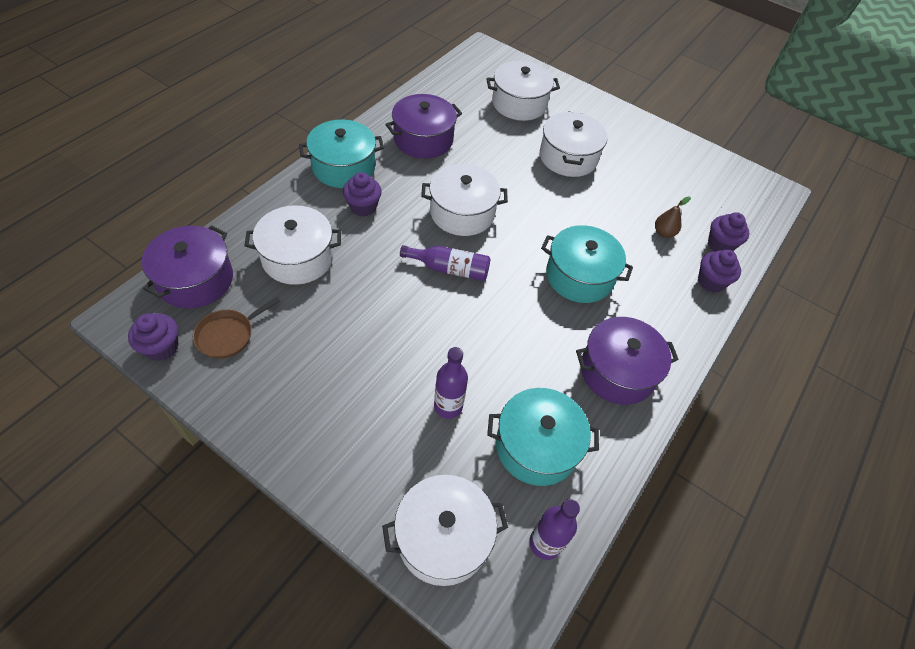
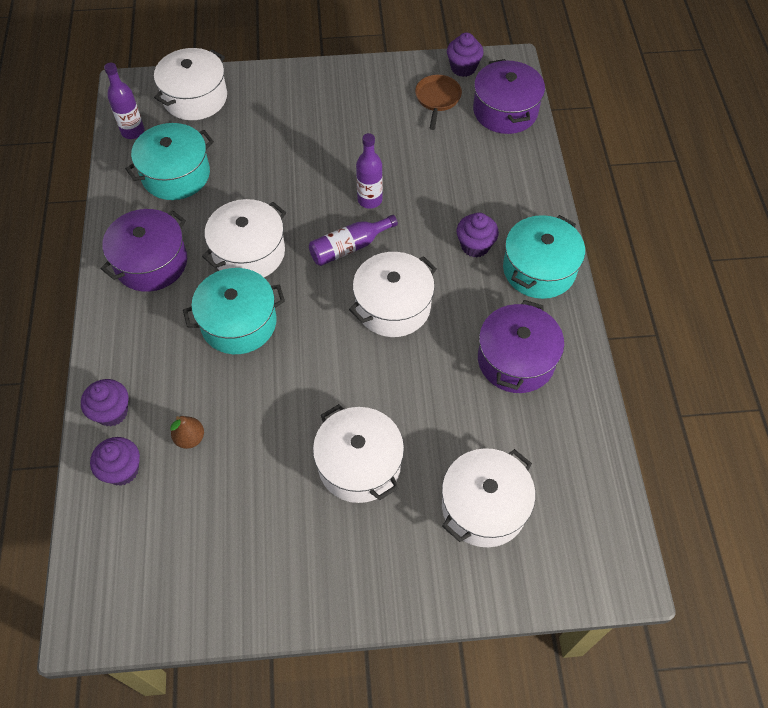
camera: 145 degrees right, 5 degrees up
white pot [244,205,341,285] -> white pot moved to [202,199,286,277]
purple bottle [434,347,468,419] -> purple bottle moved to [356,133,383,209]

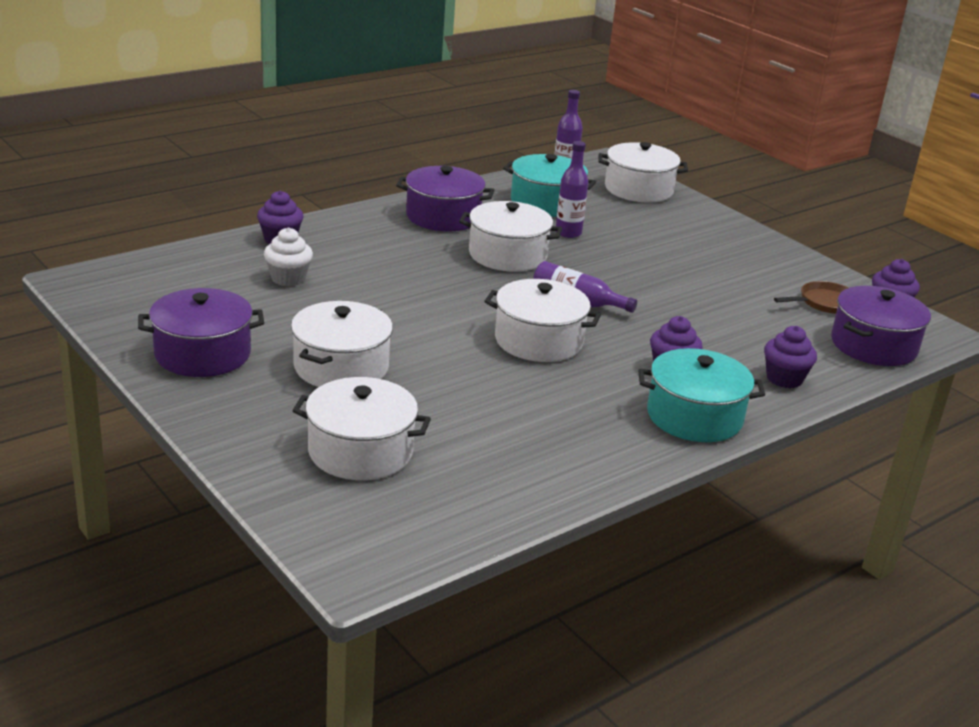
camera: 55 degrees right, 30 degrees down
purple cupcake [90,437,140,486] -> purple cupcake moved to [764,326,817,388]
brown pear [170,416,204,449] -> white cupcake [264,227,313,286]
turquoise pot [183,268,285,354] -> none
purple bottle [356,133,383,209] -> purple bottle moved to [556,141,588,238]
purple pot [478,300,564,393] -> purple pot moved to [138,288,264,377]

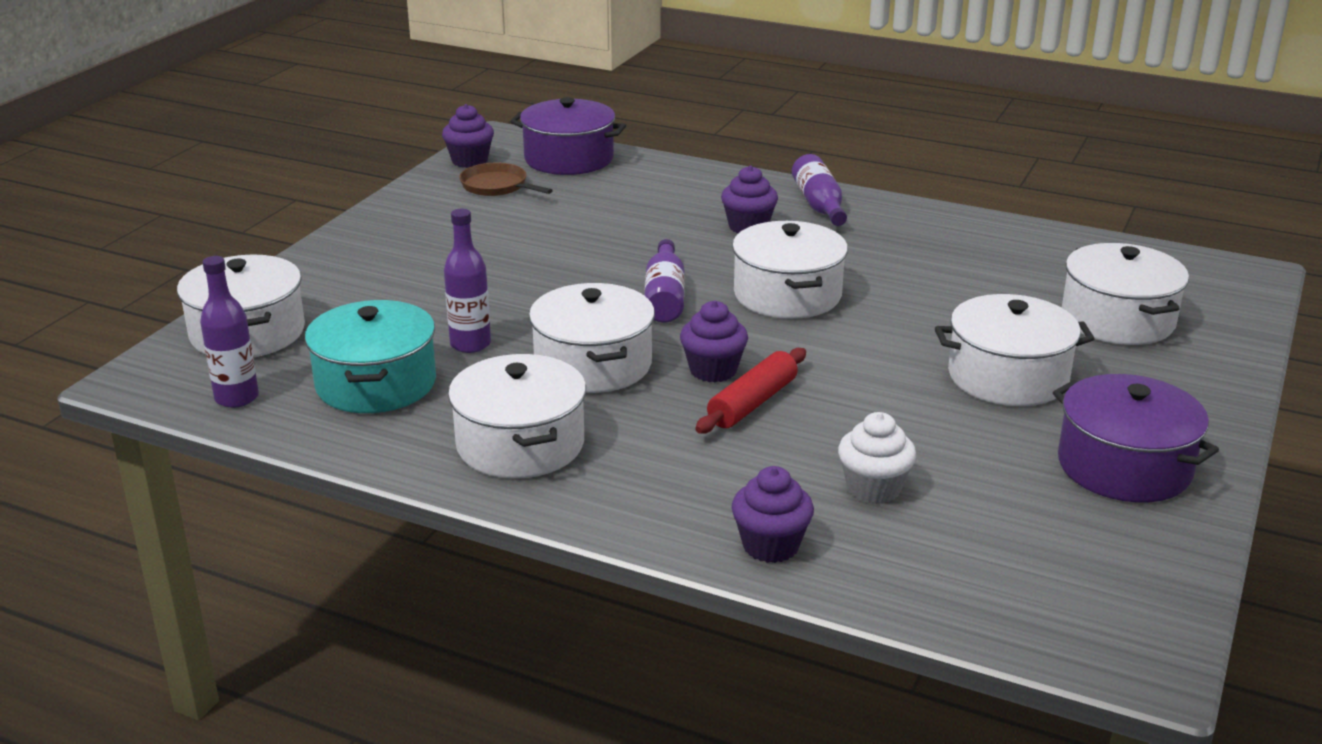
camera: 115 degrees left, 0 degrees up
purple pot [396,166,494,231] -> white pot [448,354,586,478]
turquoise pot [638,348,765,442] -> purple bottle [792,154,847,226]
purple cupcake [764,326,817,388] -> purple cupcake moved to [680,301,748,382]
none -> red rolling pin [695,348,806,434]

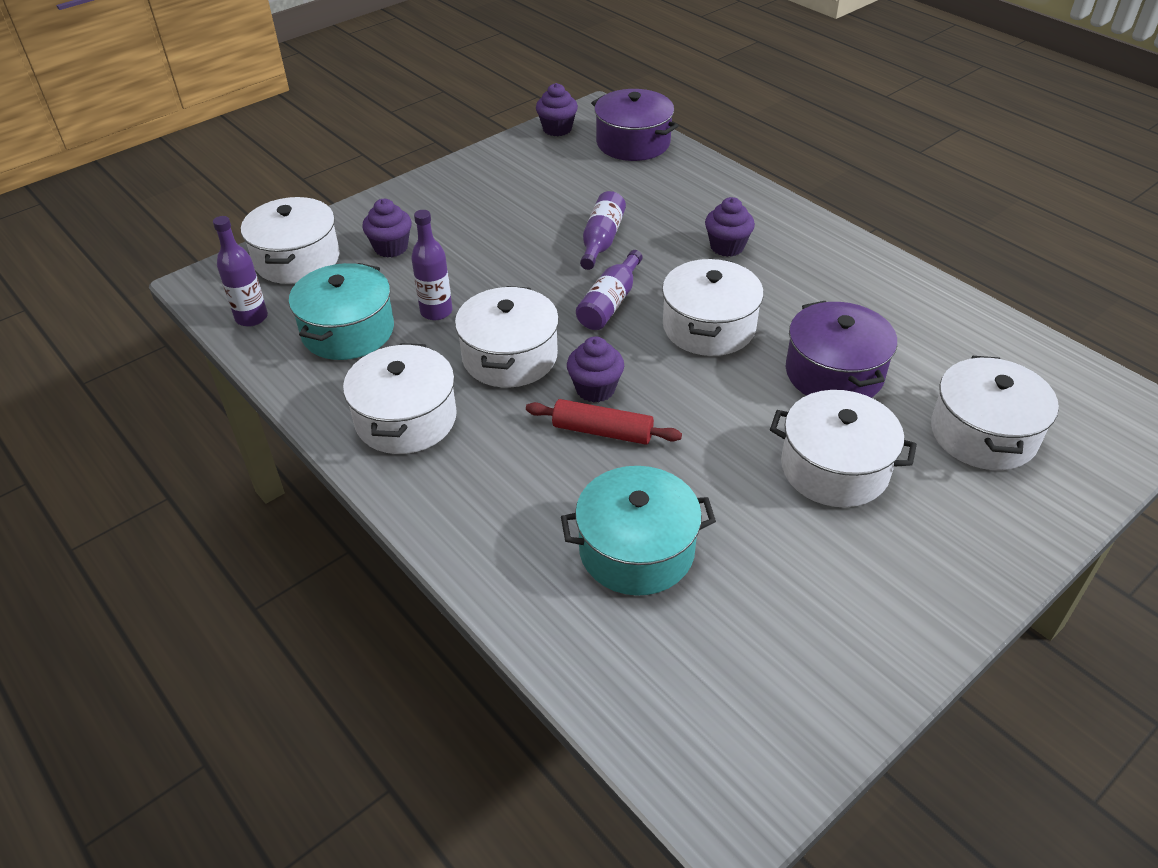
camera: 25 degrees right, 15 degrees up
brown pan [459,163,553,196] -> none
red rolling pin [695,348,806,434] -> red rolling pin turned 45 degrees clockwise [526,399,682,445]
purple cupcake [732,466,814,563] -> purple cupcake moved to [362,199,412,258]
purple bottle [792,154,847,226] -> purple bottle moved to [580,191,626,270]
white cupcake [838,412,916,504] -> turquoise pot [561,466,716,596]
purple pot [1053,374,1219,503] -> purple pot moved to [786,301,897,398]

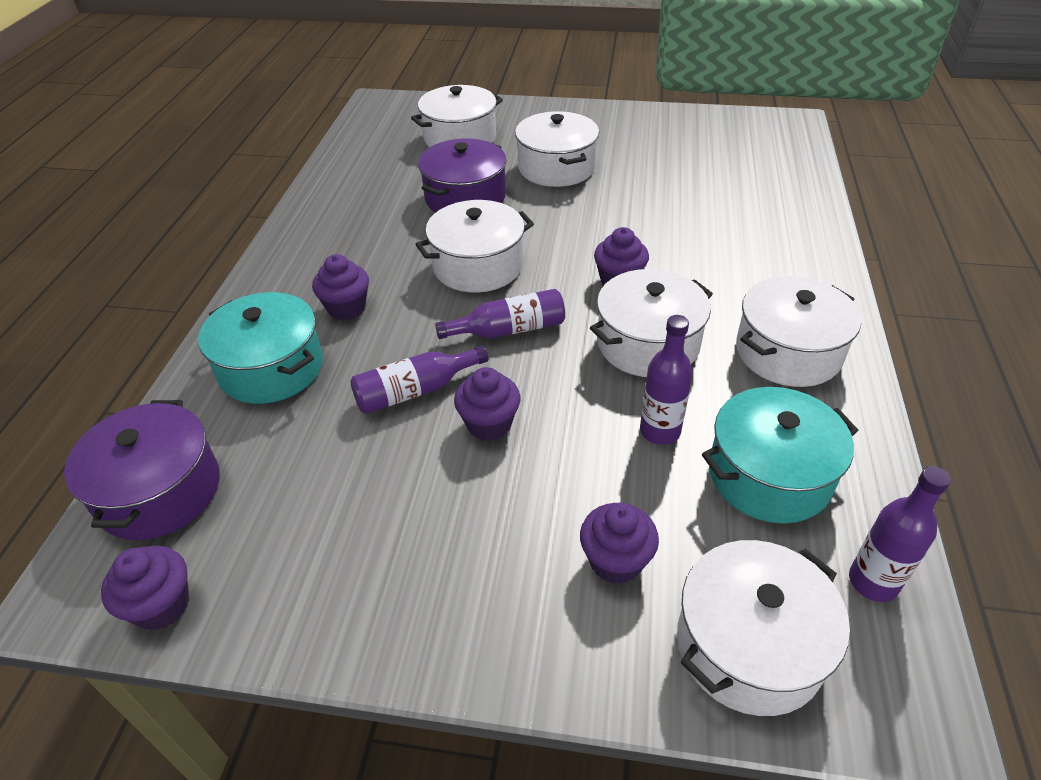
camera: 130 degrees left, 0 degrees up
red rolling pin [526,399,682,445] -> none
turquoise pot [561,466,716,596] -> turquoise pot moved to [198,292,323,404]
none -> purple cupcake [454,367,521,441]

